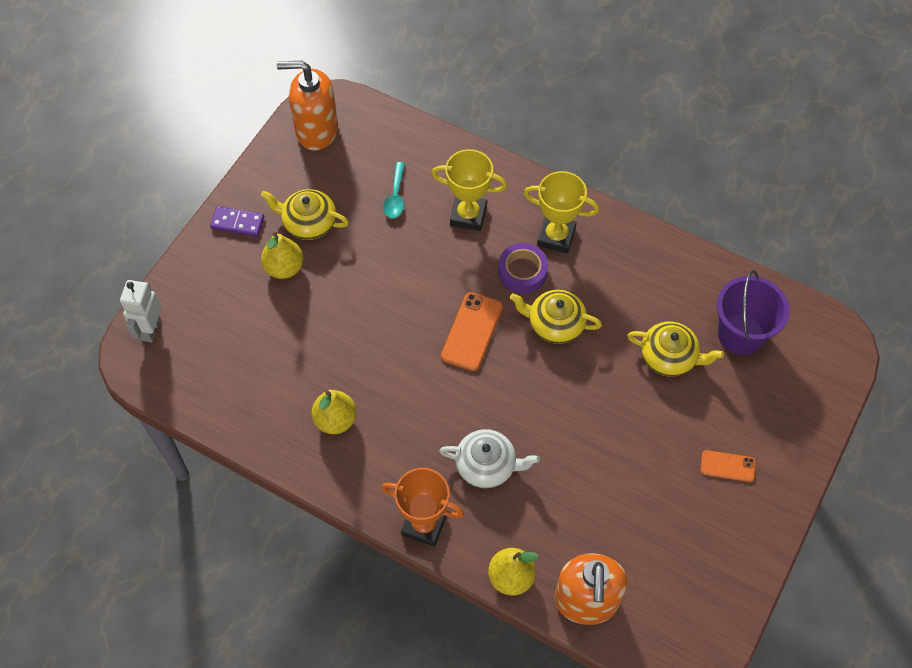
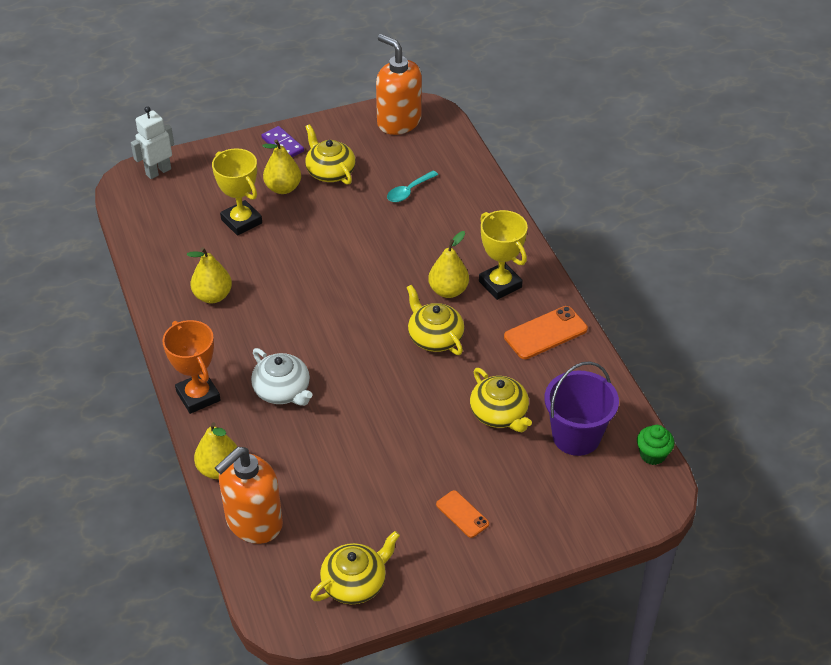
camera: 40 degrees right, 15 degrees down
yellow trophy [432,149,507,231] -> yellow trophy moved to [212,148,262,236]
orange phone [441,292,503,371] -> orange phone moved to [504,306,588,359]
purple tape [498,243,548,294] -> yellow pear [428,231,469,298]
none -> yellow teapot [311,531,400,604]
none -> green cupcake [637,425,674,465]

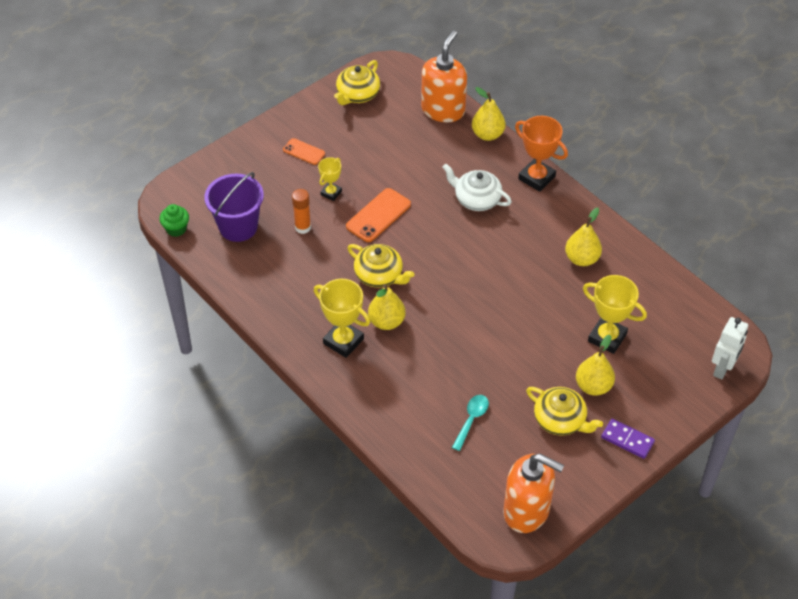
camera: 160 degrees right, 5 degrees up
yellow teapot [470,368,532,432] -> orange glue stick [292,189,311,234]
orange phone [504,306,588,359] -> orange phone moved to [346,188,411,242]
none -> yellow trophy [318,157,342,201]

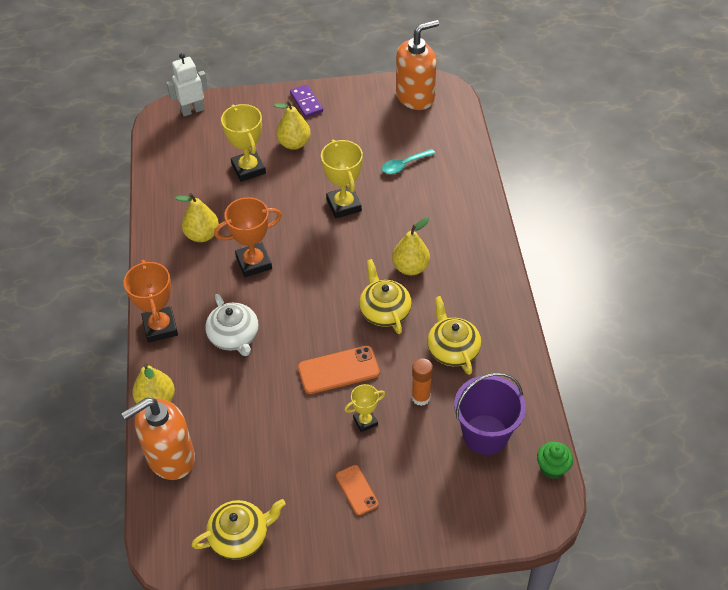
camera: 145 degrees left, 0 degrees up
yellow trophy [314,279,370,358] -> yellow trophy moved to [321,139,363,218]
orange soap dispenser [503,454,564,533] -> orange soap dispenser turned 90 degrees clockwise [396,20,439,110]
yellow teapot [526,387,603,436] -> yellow teapot moved to [427,296,481,375]
none -> orange trophy [214,197,282,277]

